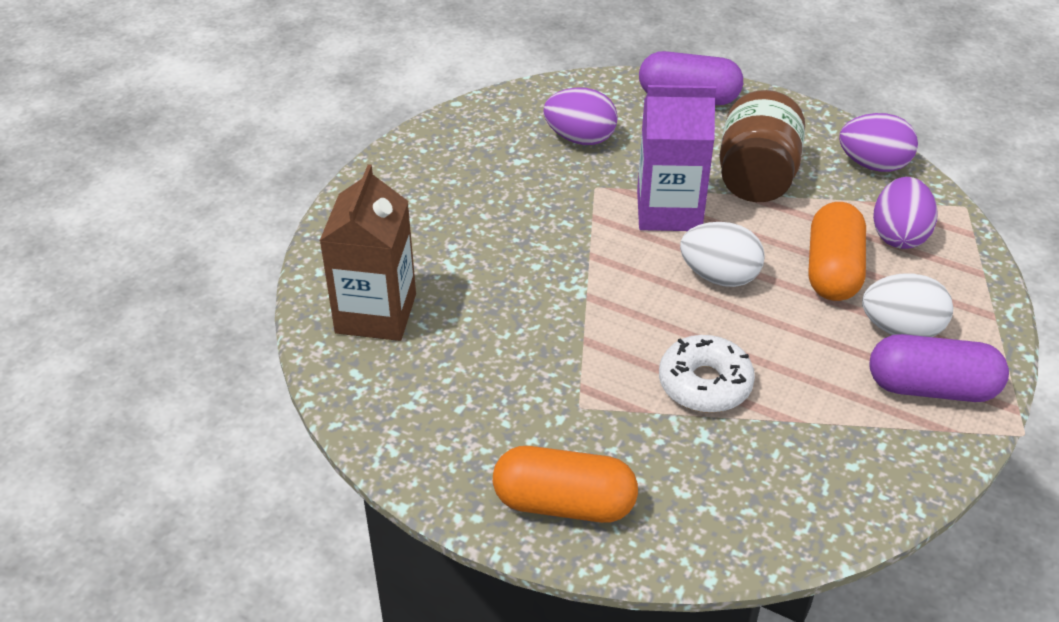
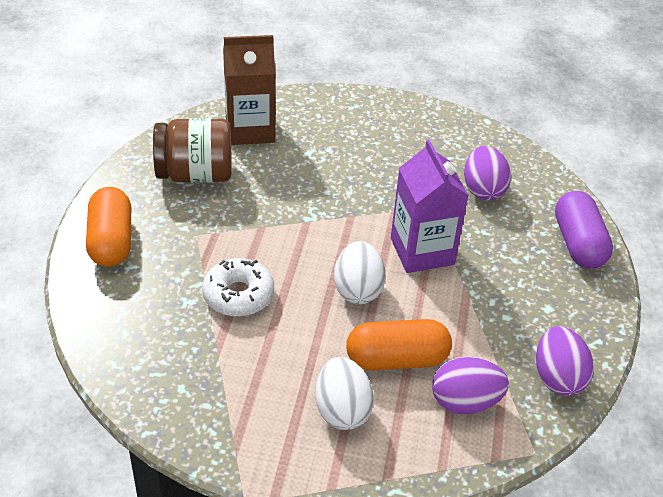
camera: 70 degrees right, 0 degrees up
brown jar [719,90,805,202] -> brown jar moved to [153,118,232,183]
purple capsule [870,334,1009,402] -> none

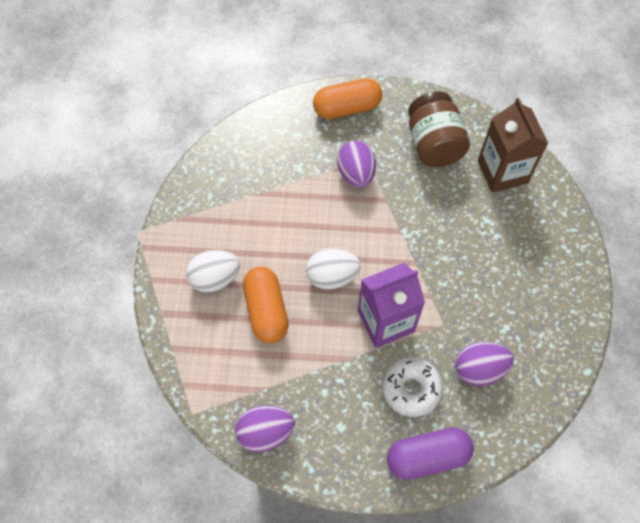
camera: 85 degrees right, 20 degrees up
white donut [202,258,274,317] -> white donut moved to [382,357,443,417]
purple egg [432,357,509,415] -> purple egg moved to [337,140,376,187]

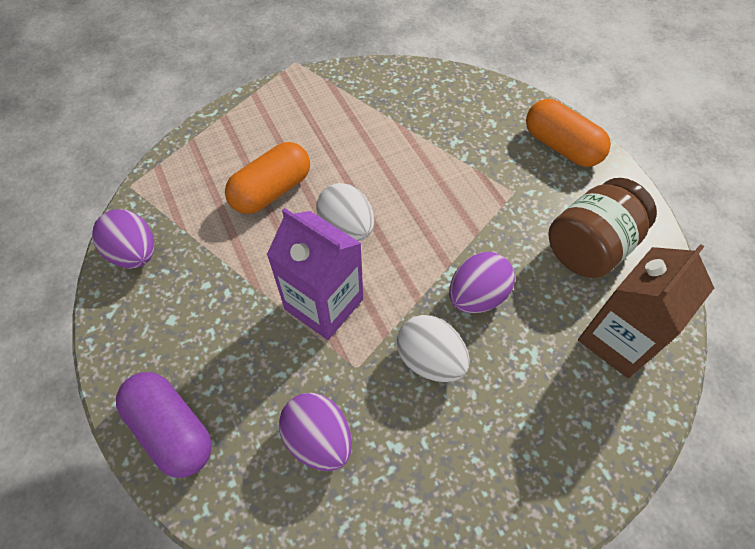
camera: 60 degrees right, 5 degrees down
white egg [186,250,240,293] -> white egg moved to [397,315,470,382]
purple egg [337,140,376,187] -> purple egg moved to [449,252,515,313]
white donut [382,357,443,417] -> none

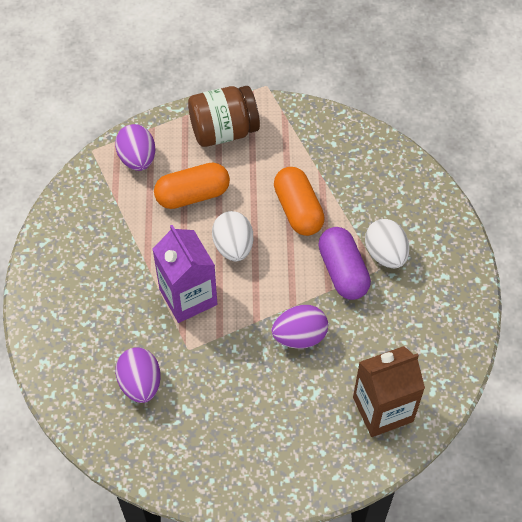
camera: 25 degrees right, 0 degrees up
purple egg [92,209,155,269] -> purple egg moved to [115,124,155,171]
purple capsule [116,372,212,478] -> purple capsule moved to [318,227,371,300]
white egg [397,315,470,382] -> white egg moved to [365,219,409,268]
orange capsule [526,99,611,167] -> orange capsule moved to [274,167,325,236]
brown jar [548,178,657,278] -> brown jar moved to [188,86,260,147]

